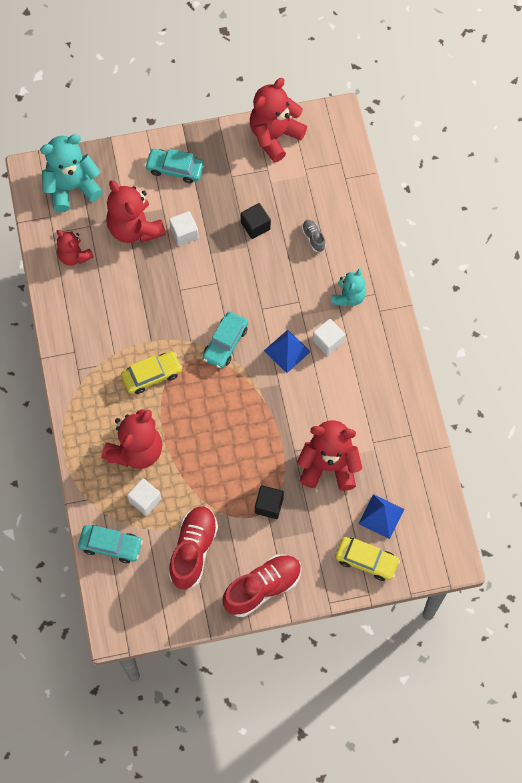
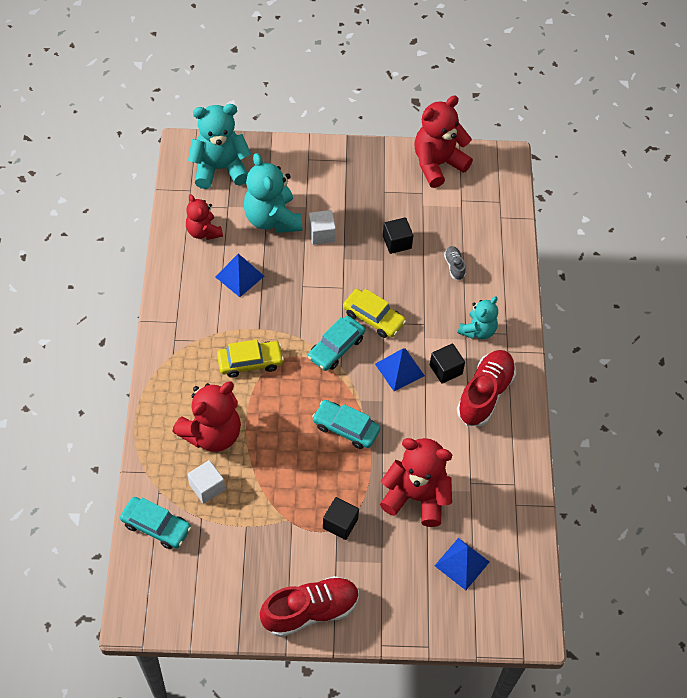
camera: 10 degrees right, 10 degrees down
red teddy bear [106,180,166,243] -> turquoise teddy bear [244,153,302,233]
turquoise car [145,149,204,183] -> turquoise car moved to [312,400,380,449]
red shoe [169,506,218,590] -> red shoe moved to [457,350,516,426]
white cube [313,319,345,356] -> black cube [430,344,465,384]
yellow car [335,537,400,581] -> yellow car moved to [343,289,406,338]
none -> blue pyramid [215,254,264,297]

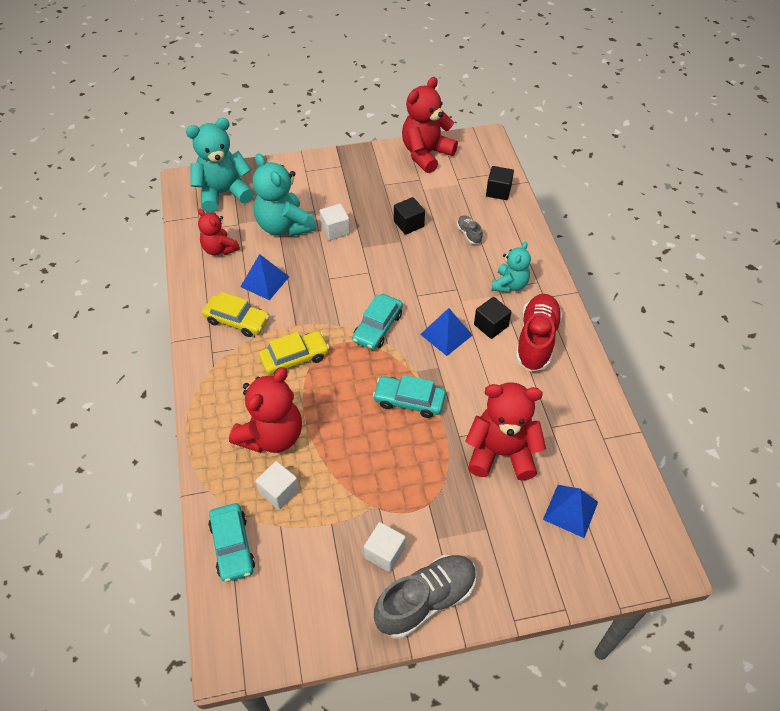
camera: 10 degrees left, 5 degrees down
turquoise car [120,497,191,549] -> turquoise car turned 60 degrees clockwise [208,503,255,582]
red shoe [260,576,359,637] -> grey shoe [374,555,477,639]
black cube [323,497,359,540] -> black cube moved to [486,166,514,200]
yellow car [343,289,406,338] -> yellow car moved to [202,292,269,337]
none -> white cube [364,522,406,572]

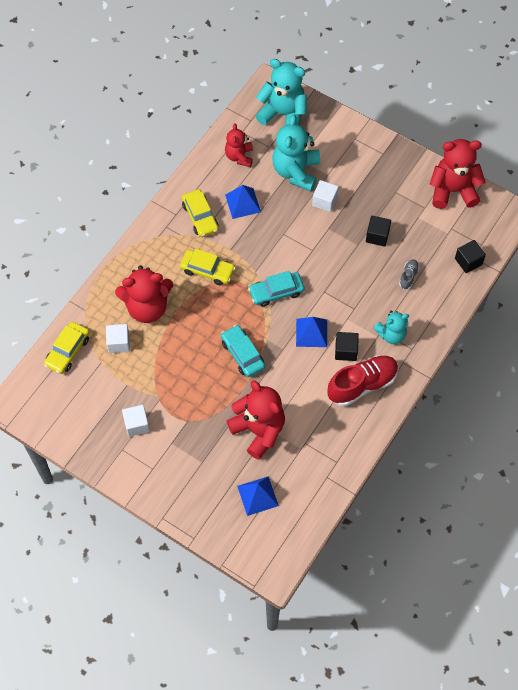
camera: 45 degrees right, 10 degrees up
turquoise car [208,503,255,582] -> yellow car [44,322,90,374]
grey shoe [374,555,477,639] -> none

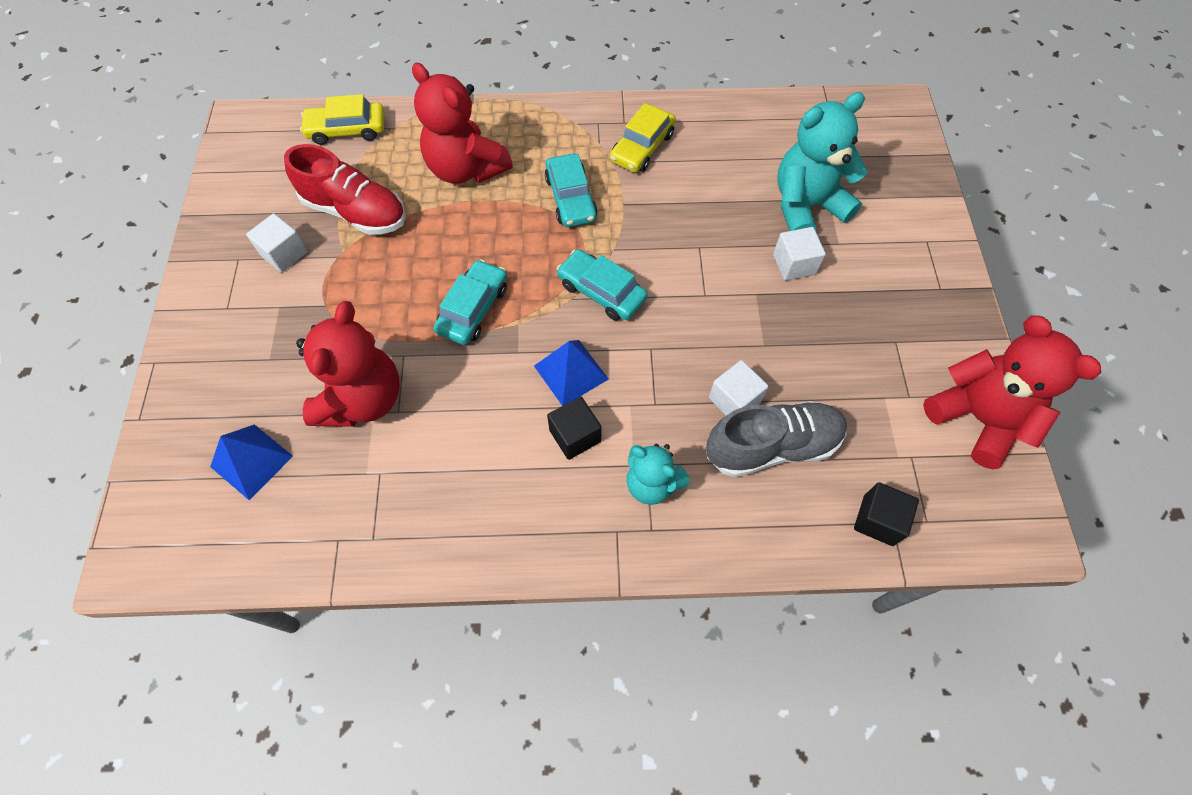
camera: 55 degrees right, 0 degrees up
white cube [106,324,130,353] -> white cube moved to [709,360,769,415]
yellow car [180,249,236,286] -> turquoise car [545,154,598,227]
red teddy bear [225,123,253,167] -> none
blue pyramid [225,185,261,219] -> none
turquoise teddy bear [256,59,307,125] -> none
red shoe [327,355,399,406] -> red shoe moved to [284,144,406,235]
black cube [366,216,391,246] -> none
grey shoe [399,259,419,290] -> grey shoe [706,401,847,477], size x2.18

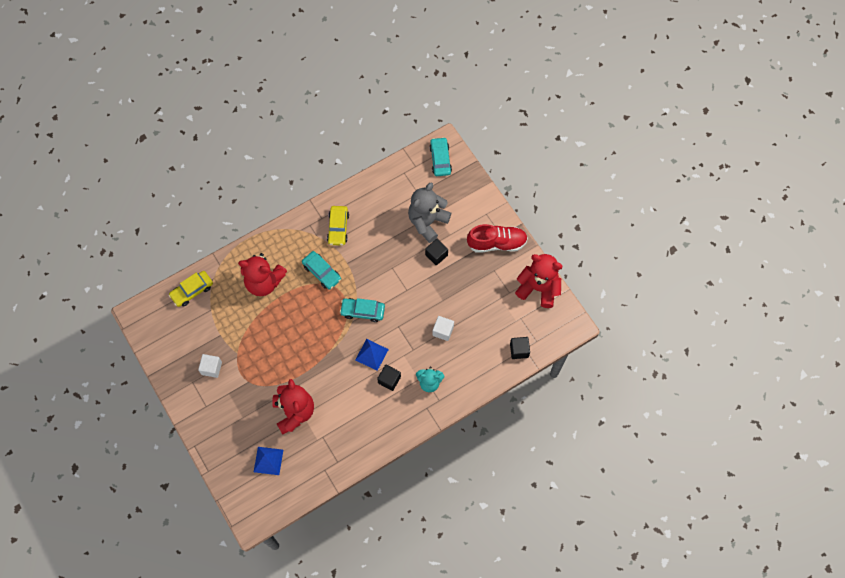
camera: 30 degrees left, 5 degrees up
red shoe [284,144,406,235] -> red shoe moved to [467,224,528,253]
turquoise car [434,260,507,345] -> turquoise car moved to [429,137,452,176]
grey shoe [706,401,847,477] -> none
white cube [773,227,826,281] -> black cube [425,239,448,266]
turquoise teddy bear [777,92,868,231] -> grey teddy bear [408,182,451,243]

